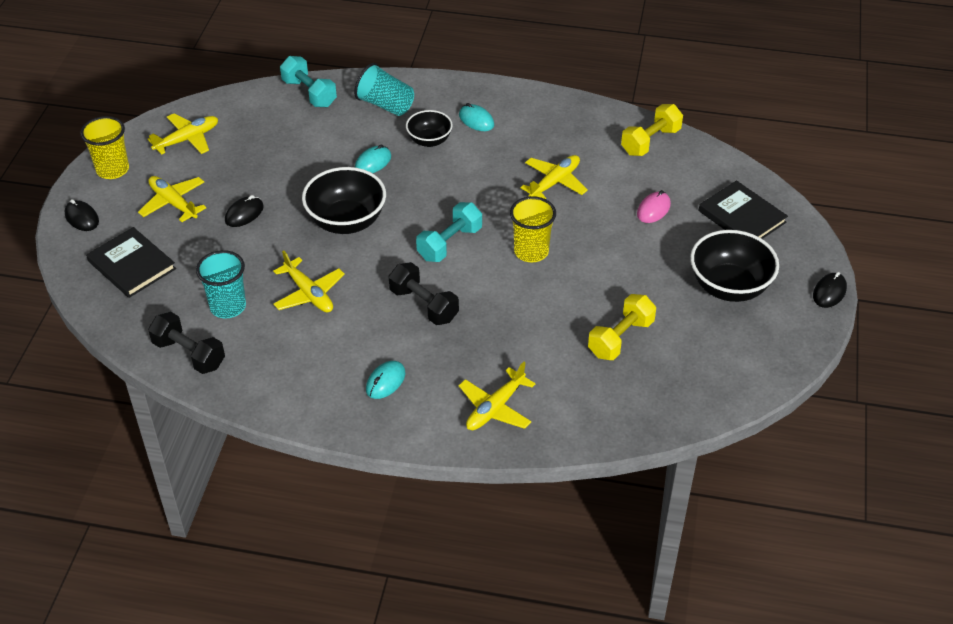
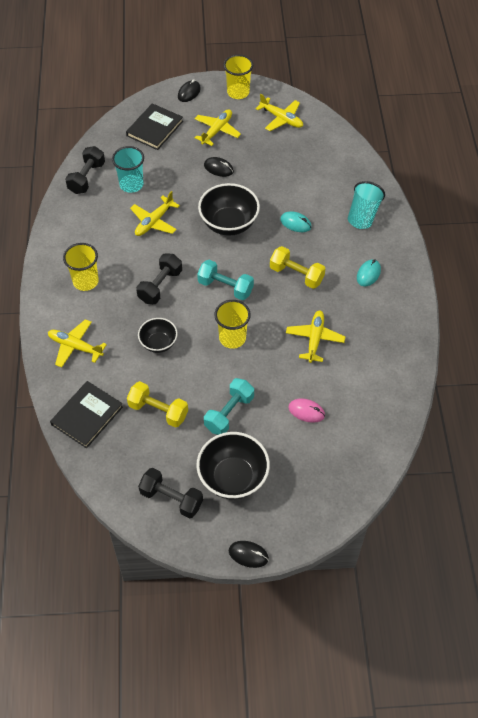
camera: 75 degrees right, 10 degrees up
turquoise dumbbell [280,56,337,107] -> turquoise dumbbell moved to [204,378,254,435]
turquoise mouse [366,361,405,399] -> yellow cup [63,243,99,291]
black bowl [406,110,453,147] -> black bowl moved to [138,318,178,353]
yellow plane [521,155,588,199] -> yellow plane turned 105 degrees counterclockwise [286,311,345,363]
yellow dumbbell [621,104,683,156] -> yellow dumbbell moved to [270,246,326,289]
black book [699,181,788,239] -> black book moved to [50,381,123,449]
none -> black dumbbell [138,468,203,519]

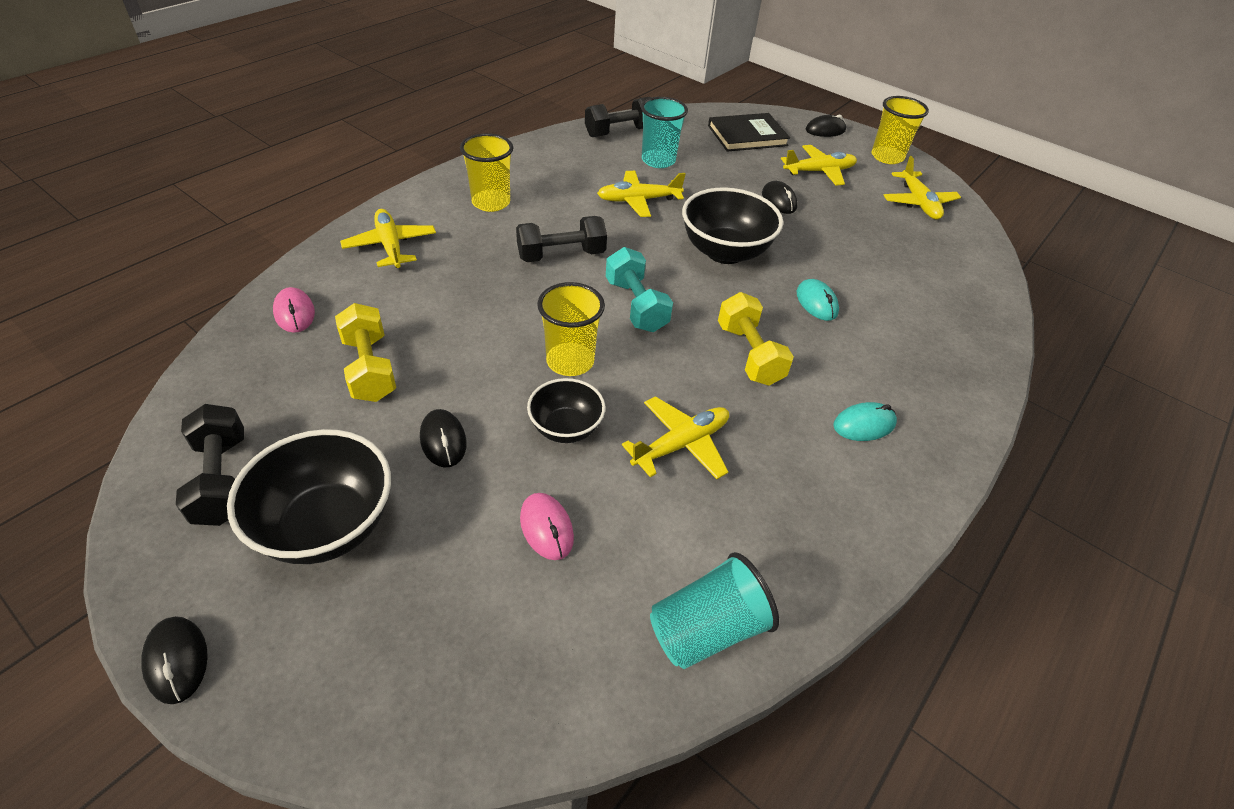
camera: 40 degrees right, 10 degrees down
black book [50,381,123,449] -> pink mouse [273,287,315,333]
black bowl [138,318,178,353] -> black bowl moved to [527,378,605,443]
turquoise dumbbell [204,378,254,435] -> black mouse [420,409,467,468]
turquoise cup [348,181,385,229] -> turquoise cup moved to [650,552,779,669]

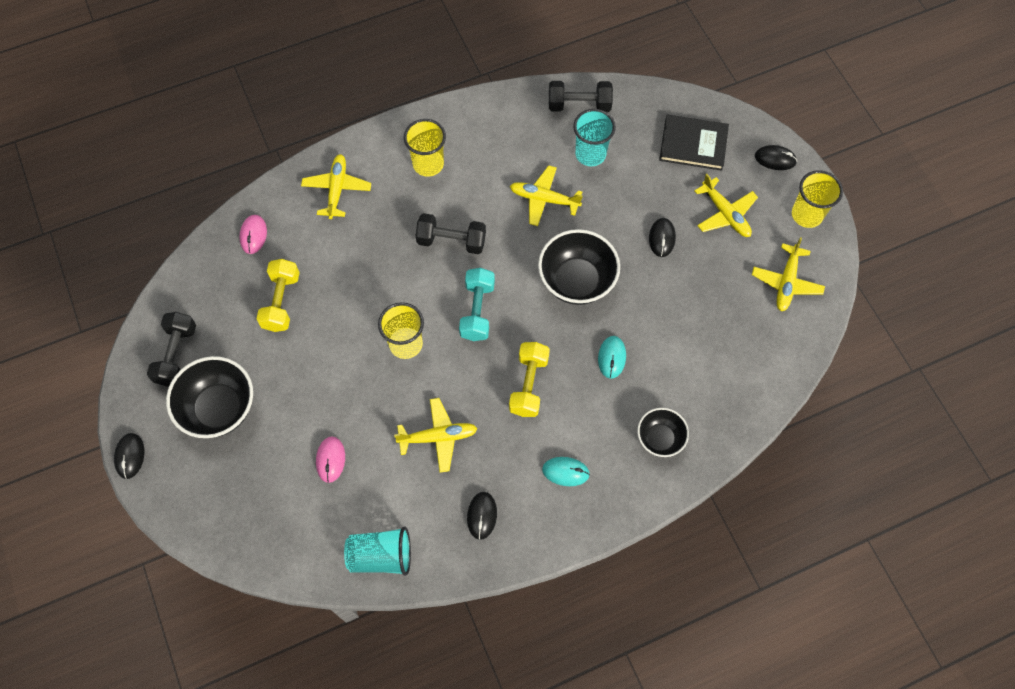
camera: 30 degrees right, 20 degrees up
black mouse [420,409,467,468] -> black mouse moved to [467,492,497,540]
black bowl [527,378,605,443] -> black bowl moved to [637,408,689,457]
yellow plane [781,145,857,186] -> yellow plane turned 45 degrees clockwise [694,174,758,237]

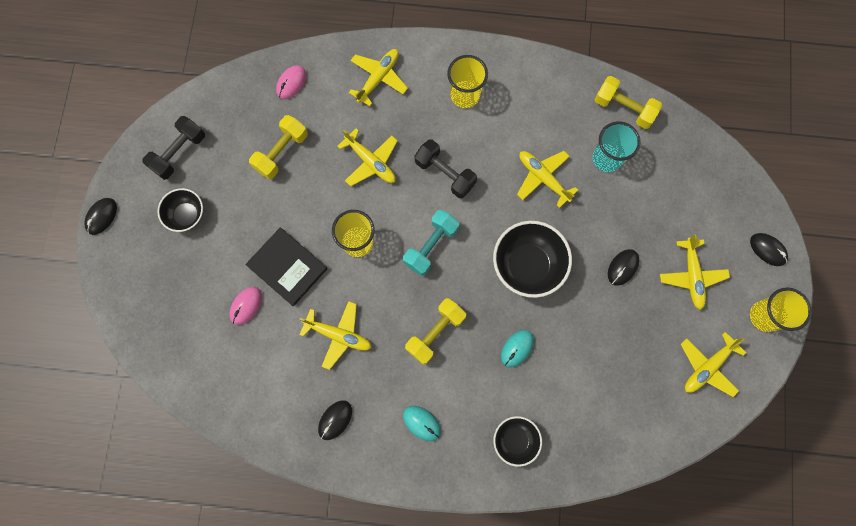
camera: 30 degrees right, 10 degrees up
black bowl [166,356,253,438] -> black bowl [157,188,203,232], size x0.60
turquoise cup [344,527,411,576] -> none
black dumbbell [549,81,613,112] -> yellow dumbbell [594,76,662,129]
black book [659,115,729,171] -> black book moved to [245,228,327,307]
none -> yellow plane [337,129,398,186]

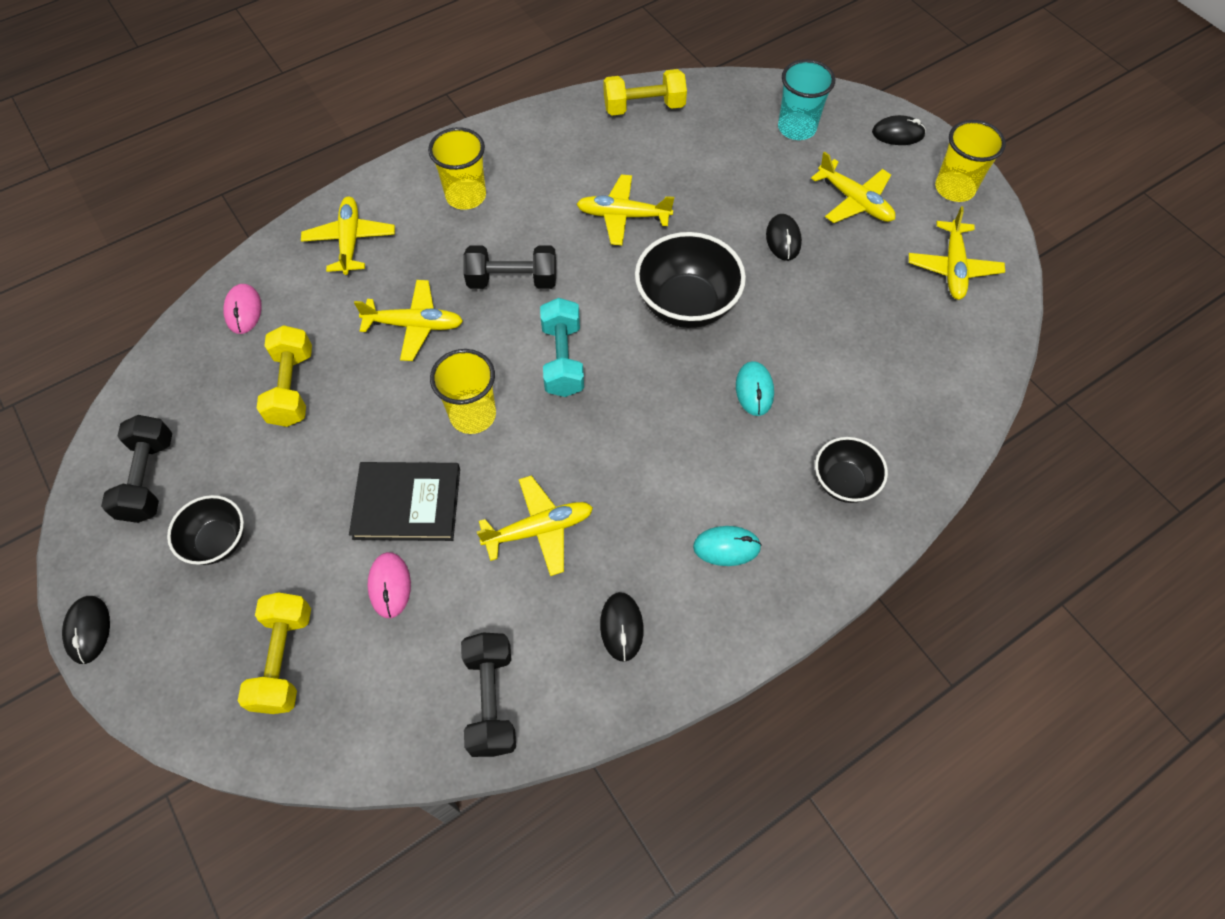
camera: 40 degrees left, 15 degrees down
yellow dumbbell [405,298,466,365] -> yellow dumbbell moved to [238,592,311,714]
turquoise cup [593,121,641,172] -> turquoise cup moved to [778,59,835,140]
none -> black dumbbell [461,632,516,757]

